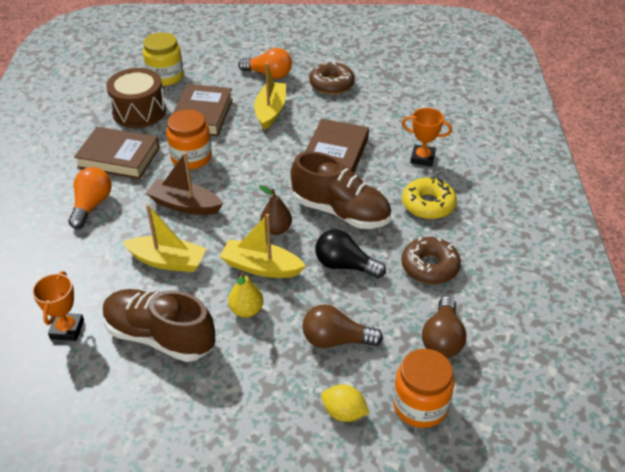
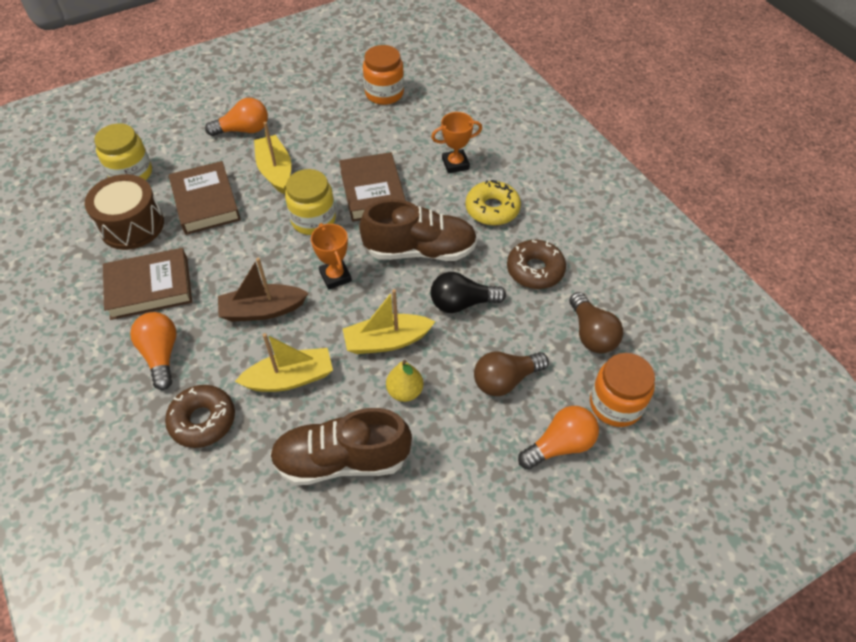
camera: 30 degrees left, 10 degrees up
orange trophy [32,271,84,341] -> orange trophy moved to [311,223,352,290]
orange jar [166,109,212,169] -> orange jar moved to [363,45,404,105]
brown pear [259,185,292,235] -> none
brown donut [309,62,355,95] -> brown donut moved to [165,385,235,448]
yellow lemon [321,384,369,422] -> orange light bulb [518,406,599,470]
none -> yellow jar [285,169,336,235]

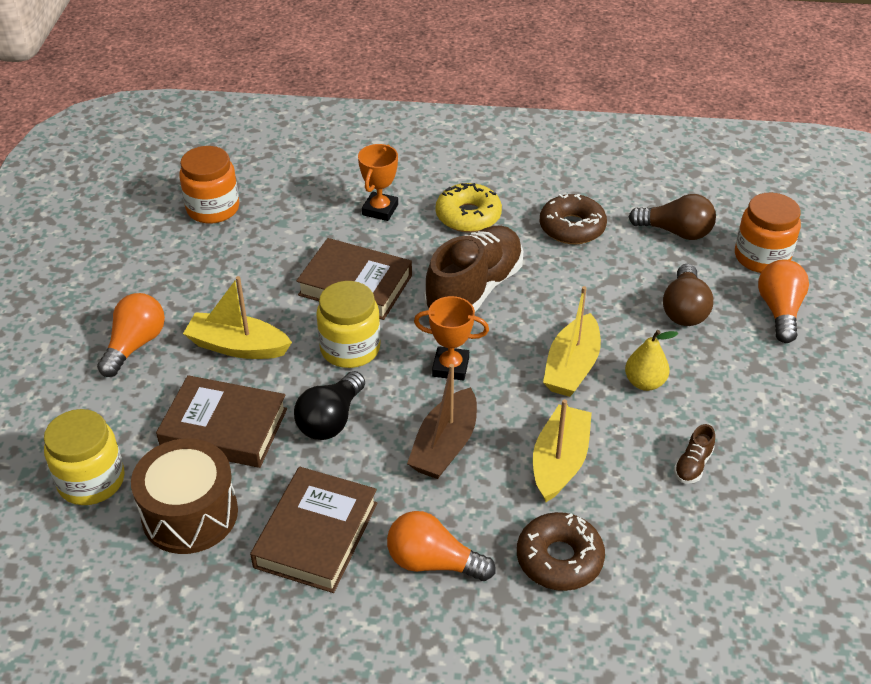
camera: 55 degrees left, 10 degrees down
brown shoe [270,408,412,485] -> brown shoe [674,424,715,484], size x0.40
black light bulb [430,272,506,313] -> black light bulb moved to [294,371,365,440]

